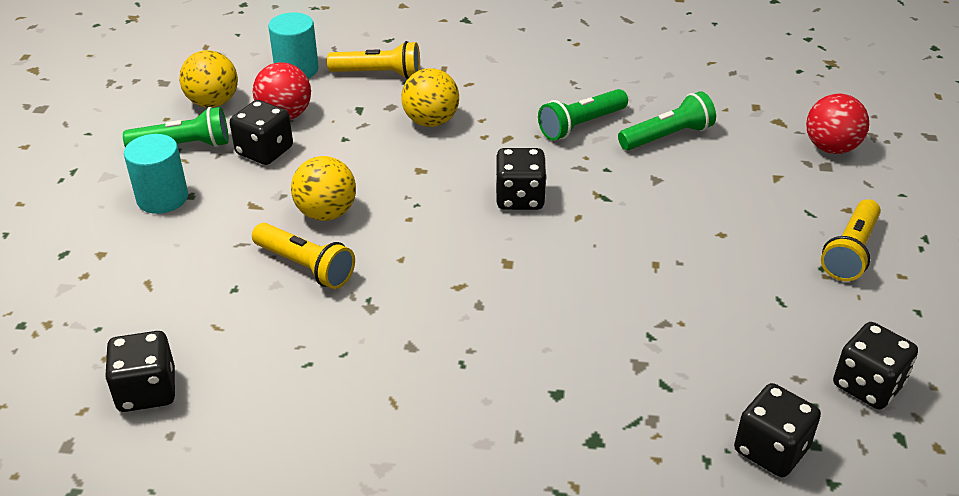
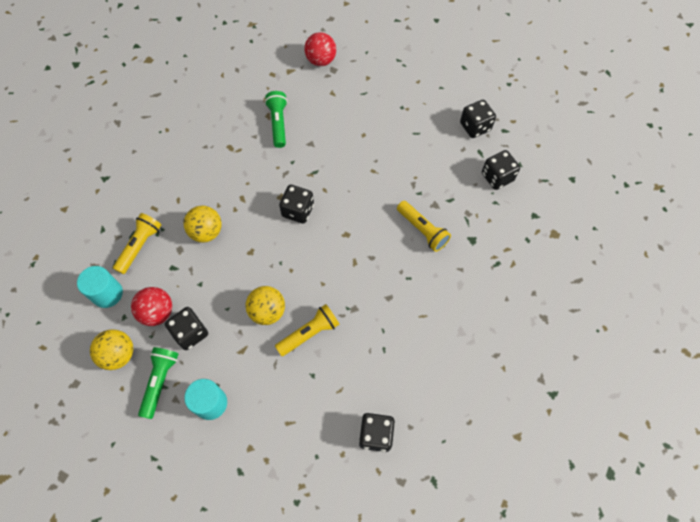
camera: 70 degrees left, 25 degrees up
green flashlight [538,89,628,141] -> none
yellow flashlight [821,199,881,281] -> yellow flashlight moved to [397,201,451,252]

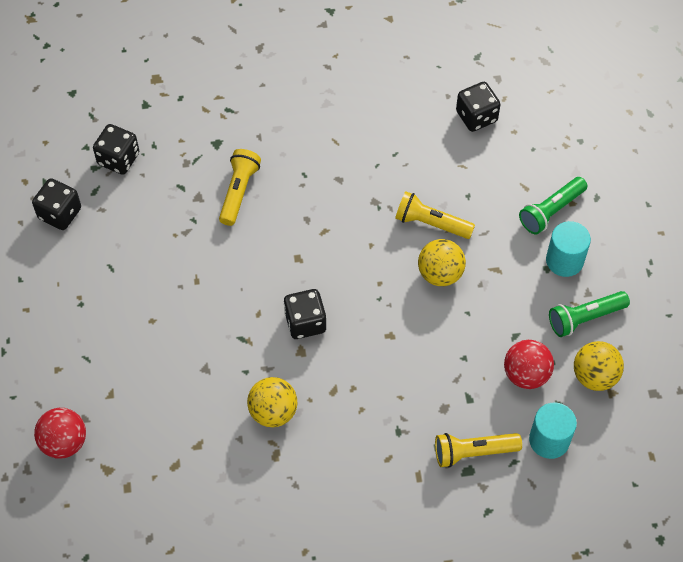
camera: 125 degrees left, 5 degrees down
black dice [165,307,208,350] -> none
yellow ball [184,206,222,243] -> yellow ball moved to [247,377,298,427]
green flashlight [265,91,287,148] -> green flashlight moved to [519,177,587,234]

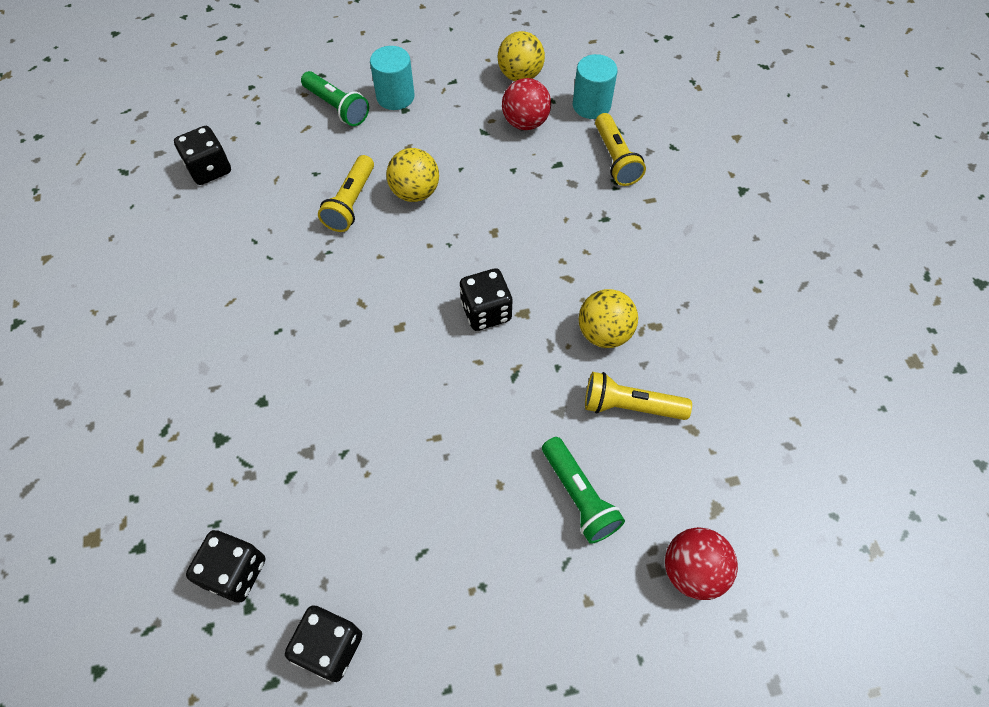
camera: 95 degrees left, 0 degrees up
yellow flashlight [219,149,261,226] -> yellow flashlight moved to [585,372,692,420]
green flashlight [549,291,630,337] -> green flashlight moved to [542,437,625,544]

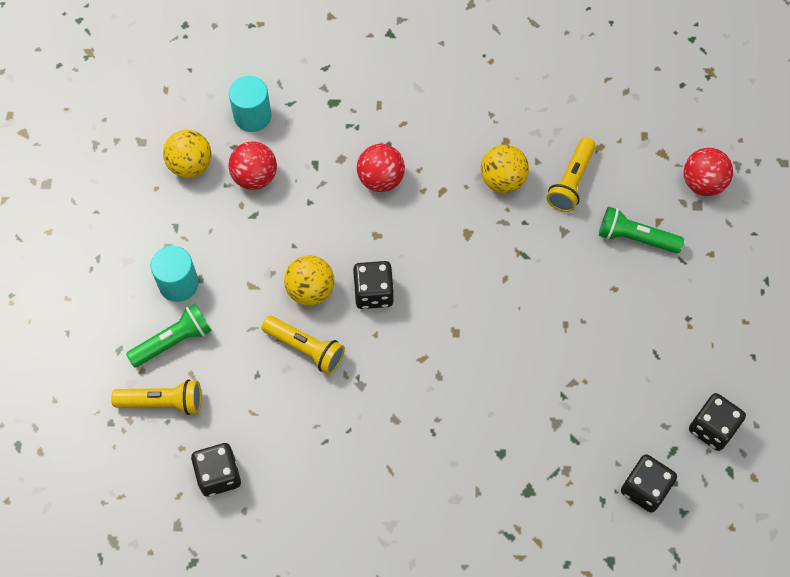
camera: 75 degrees left, 5 degrees up
black dice [460,268,512,331] -> black dice moved to [353,261,394,309]
green flashlight [542,437,625,544] -> green flashlight turned 150 degrees counterclockwise [599,207,684,254]
yellow flashlight [595,113,646,186] -> yellow flashlight moved to [111,380,201,415]
none -> red ball [357,144,405,192]

